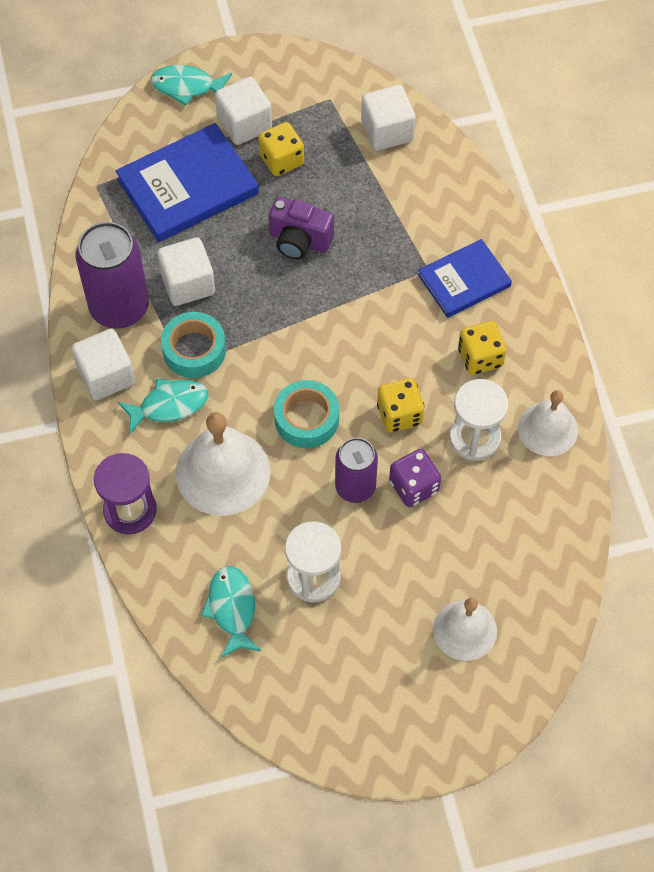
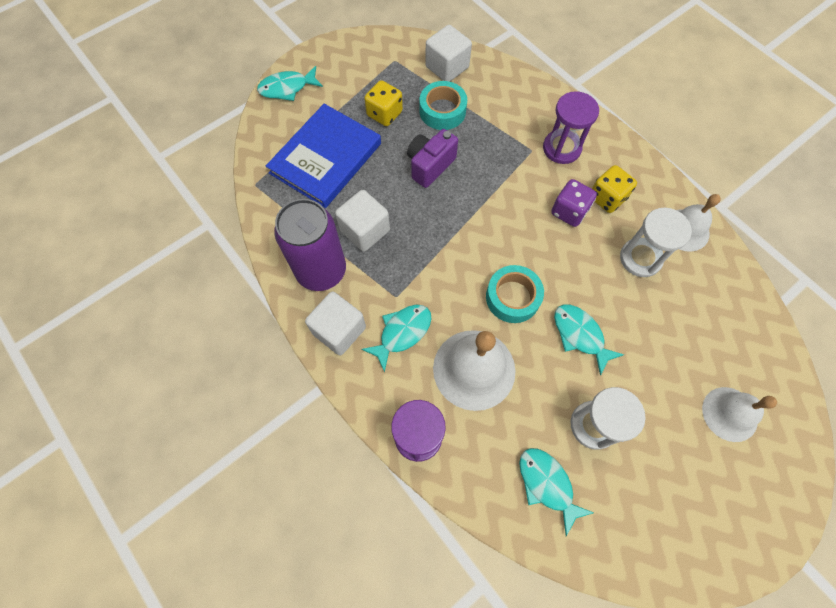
camera: 25 degrees left, 5 degrees up
turquoise tape [161,312,226,378] -> turquoise tape moved to [419,81,467,130]
white cube [215,76,272,145] -> none
purple camera [269,197,334,259] -> purple camera turned 135 degrees clockwise [407,129,458,188]
purple can [335,438,378,503] -> turquoise fish [554,304,624,375]
yellow dice [377,378,425,432] -> none
purple dice [389,449,441,507] -> purple dice moved to [551,179,597,227]
blue book [418,239,512,318] -> purple hourglass [543,91,599,164]

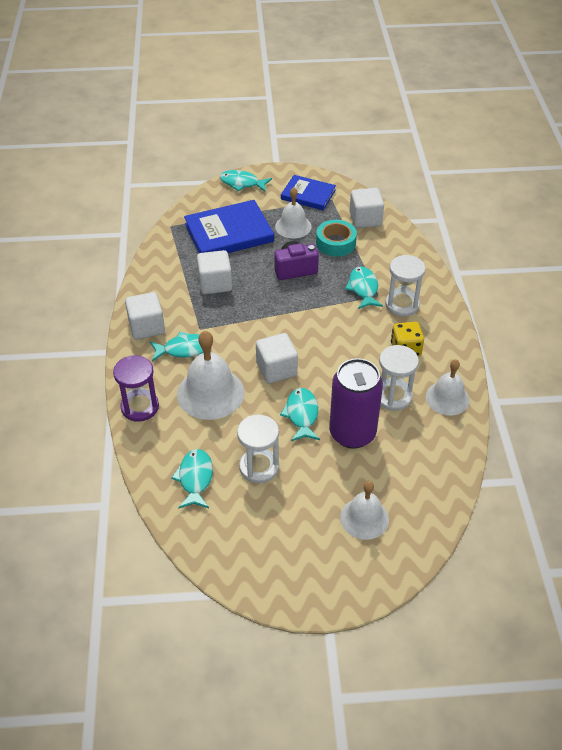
camera: 35 degrees right, 20 degrees down
purple can [274,199,346,291] -> purple can moved to [329,358,383,449]
yellow dice [364,80,403,126] -> white bell [275,187,312,239]
turquoise tape [486,265,544,323] -> white cube [256,333,298,384]
purple hourglass [543,91,599,164] -> white hourglass [385,255,426,316]
purple dice [551,179,597,227] -> none
none -> blue book [281,175,336,210]
none -> turquoise fish [345,267,383,309]

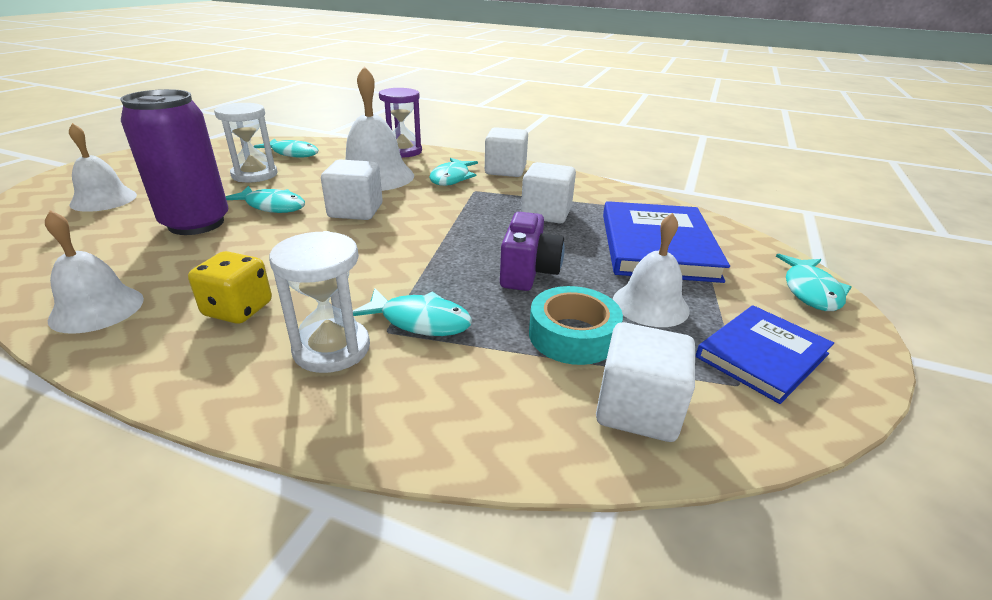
camera: 115 degrees right, 15 degrees down
turquoise fish [220,170,272,192] -> turquoise fish turned 150 degrees clockwise [776,254,851,311]
white hourglass [379,345,419,411] -> none

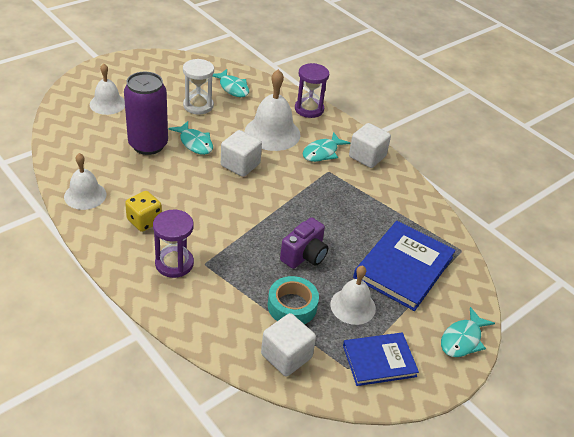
camera: 25 degrees right, 10 degrees up
white hourglass [269,231,370,373] -> purple hourglass [153,210,194,278]
turquoise fish [353,288,472,336] -> none
white cube [521,162,576,224] -> none

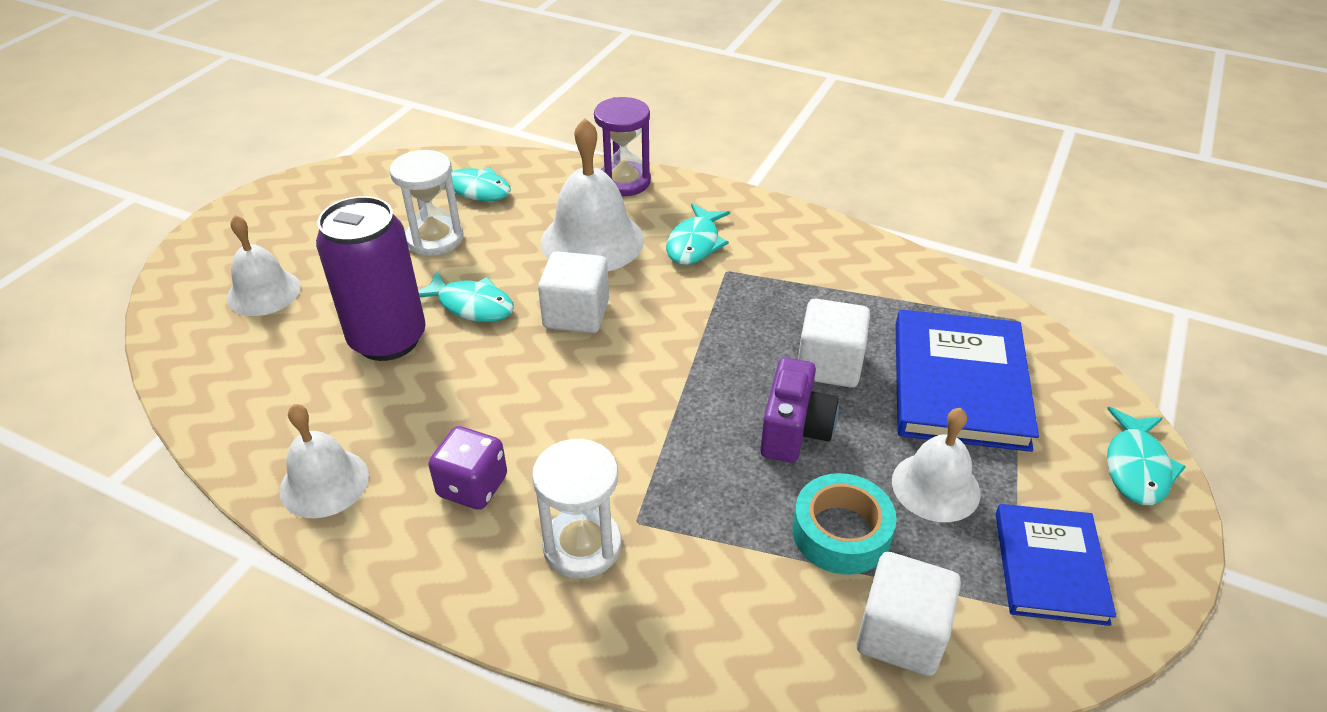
camera: 20 degrees left, 0 degrees up
yellow dice [125,191,162,232] -> purple dice [428,426,507,510]
purple hourglass [153,210,194,278] -> white hourglass [532,438,622,578]
blue book [343,333,419,386] -> blue book turned 45 degrees counterclockwise [996,504,1116,626]
white cube [349,123,391,168] -> white cube moved to [798,299,870,388]

